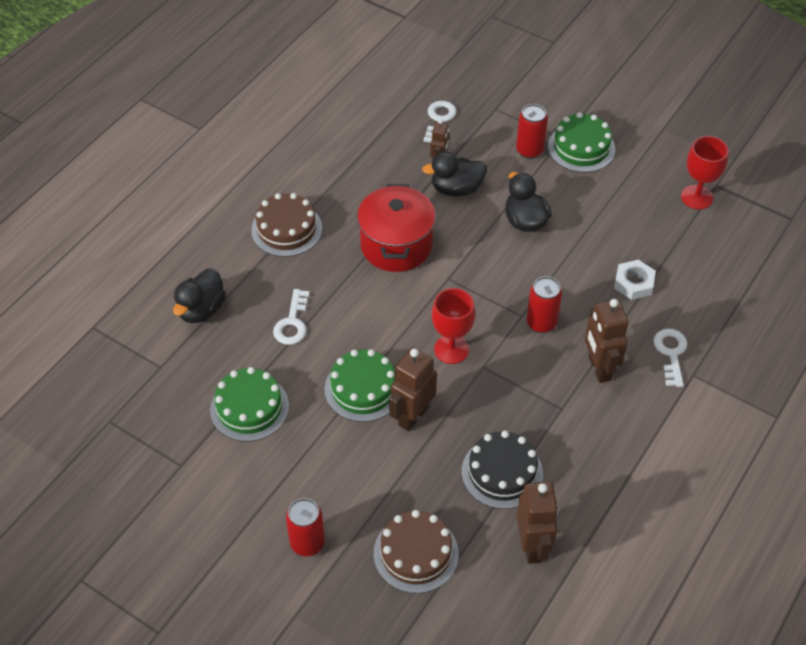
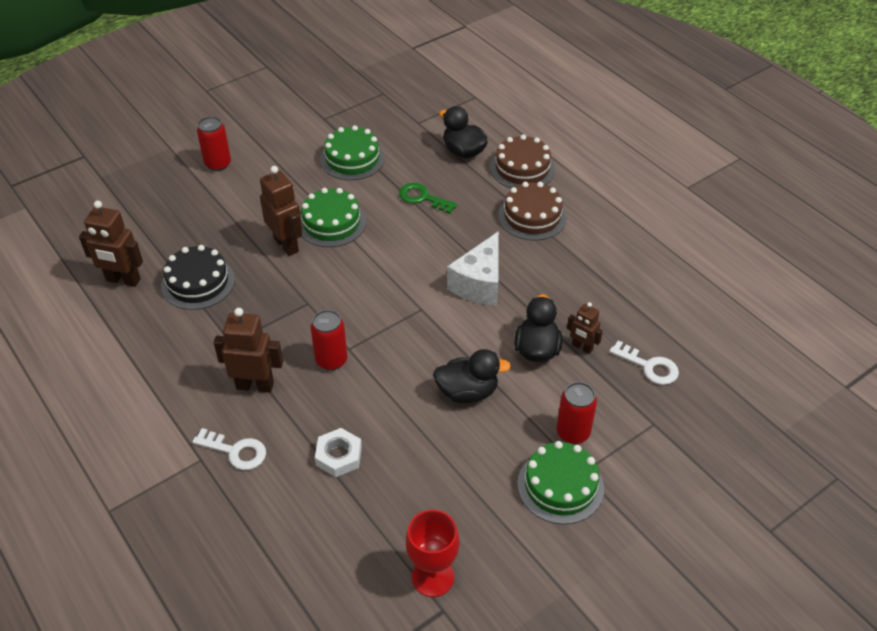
camera: 110 degrees right, 5 degrees down
white key [273,289,309,345] -> green key [399,183,457,214]
red pot [357,184,436,272] -> white cheese [447,231,499,305]
brown cake [374,510,459,593] -> brown cake moved to [490,134,555,188]
red goblet [432,288,475,364] -> none

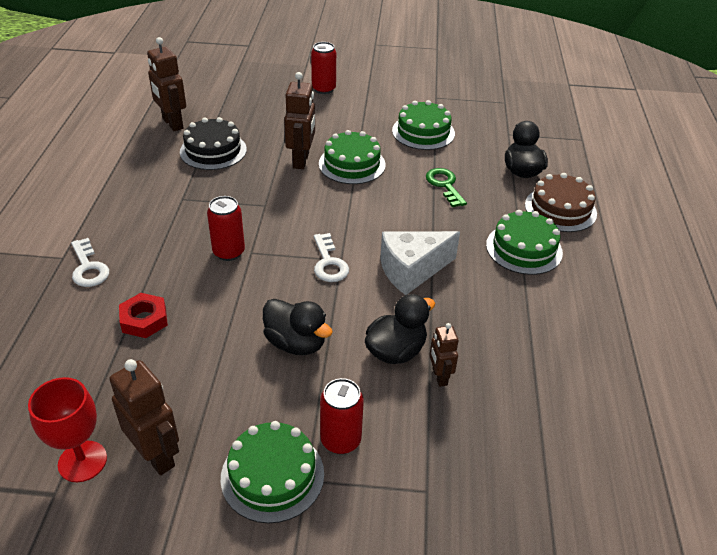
camera: 40 degrees right, 5 degrees down
brown robot [214,308,283,393] -> brown robot moved to [109,359,179,475]
white nut [315,428,362,477] -> red nut [119,293,168,338]
brown cake [498,182,567,241] -> green cake [486,210,563,275]
white key [609,340,679,385] -> white key moved to [314,233,349,282]

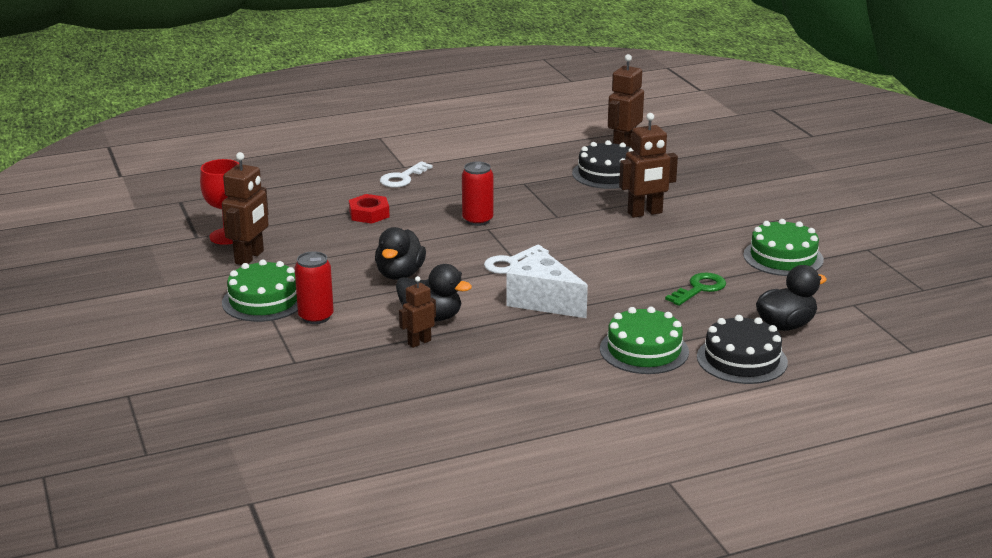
camera: 65 degrees right, 15 degrees down
red can [311,42,336,94] -> none
green cake [319,130,385,184] -> none
brown cake [525,173,597,232] -> black cake [697,315,788,384]

